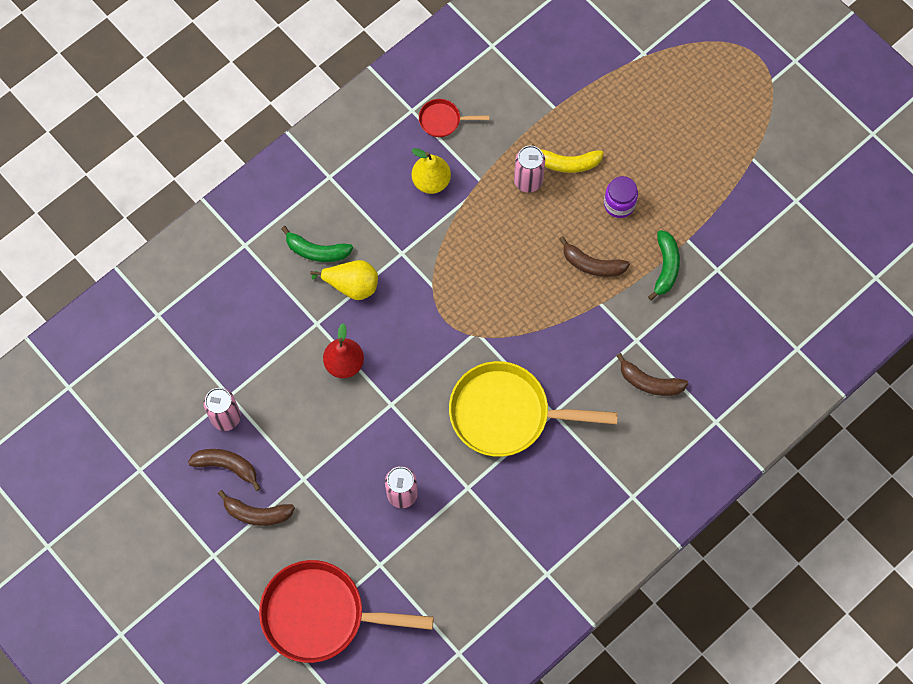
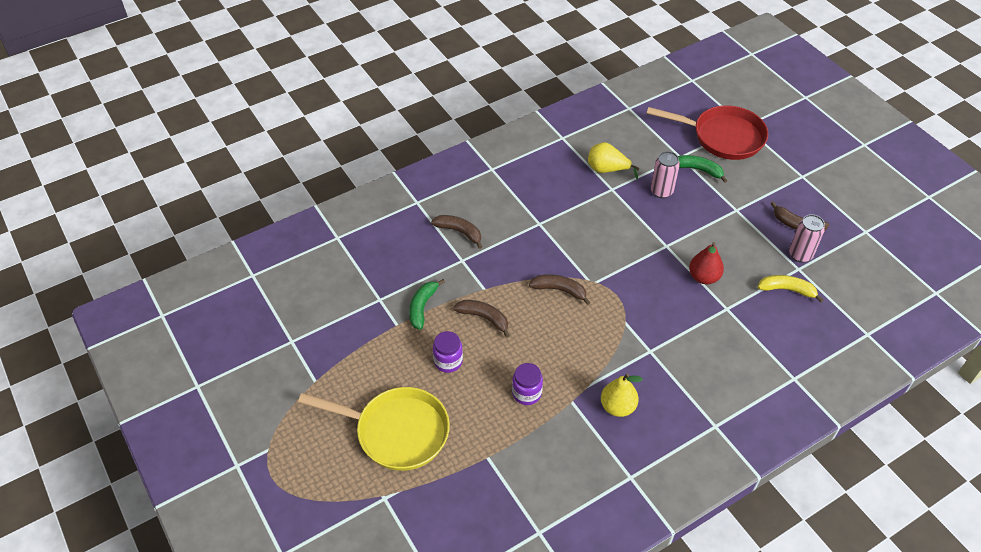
camera: 170 degrees left, 20 degrees down
brown banana [218,490,295,526] -> brown banana moved to [529,274,591,305]
green banana [281,226,353,262] -> green banana moved to [678,155,728,183]
yellow pear [310,260,378,300] -> yellow pear moved to [588,142,640,179]
red pan [419,99,489,137] -> none
yellow pan [449,361,618,457] -> yellow pan moved to [298,387,450,471]
pink can [514,146,545,193] -> purple jar [512,363,543,405]
yellow banana [531,144,604,173] -> yellow banana moved to [758,275,824,302]

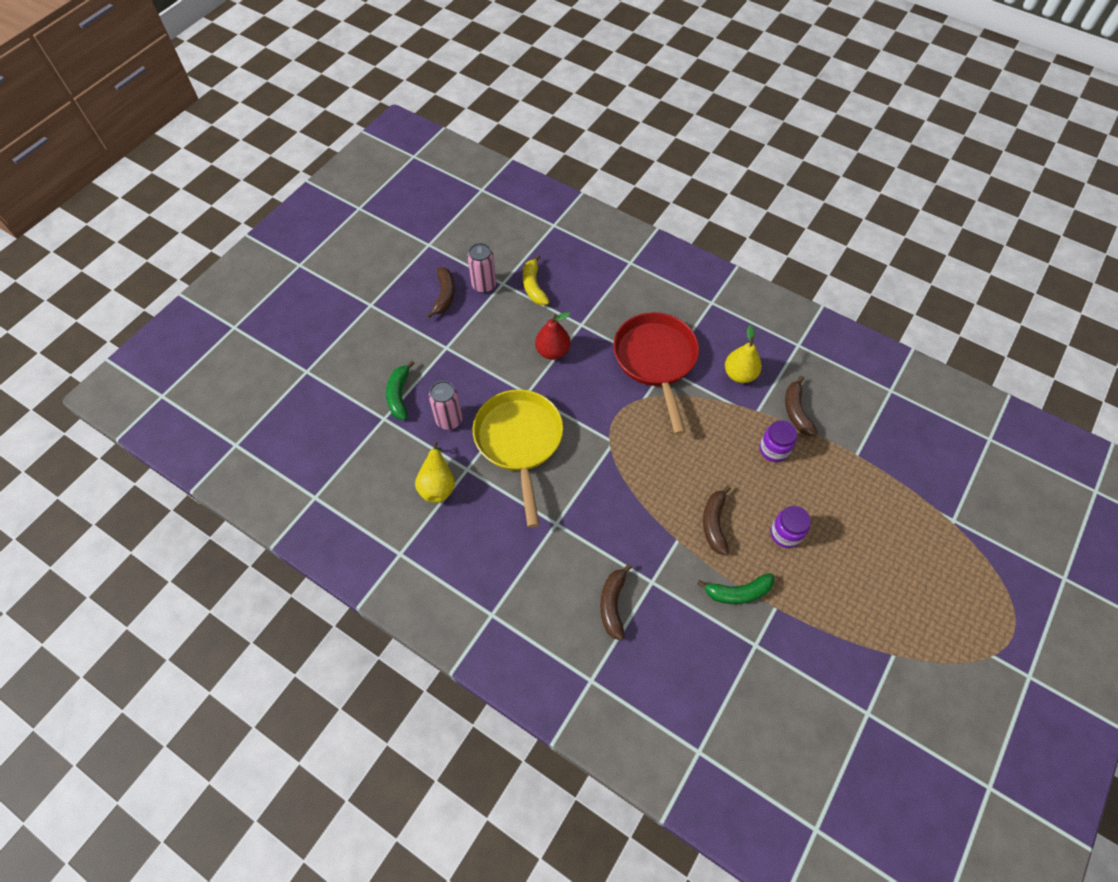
camera: 115 degrees left, 10 degrees up
yellow pan [298,387,450,471] -> yellow pan moved to [473,389,563,527]
brown banana [529,274,591,305] -> brown banana moved to [785,375,818,436]
red pan [647,105,768,160] -> red pan moved to [613,312,699,435]

